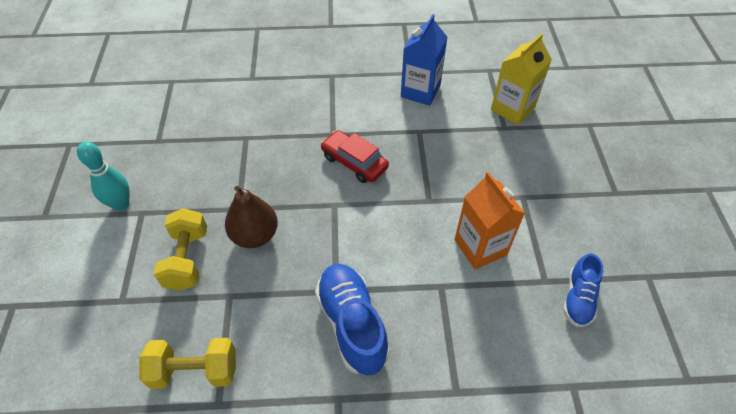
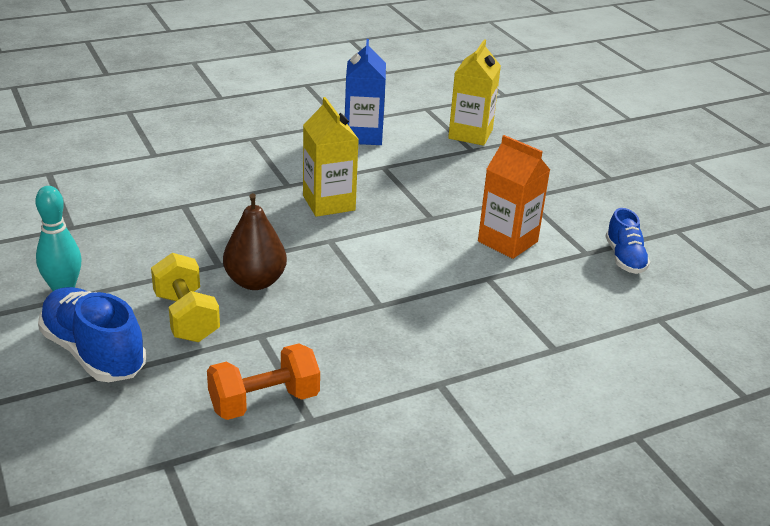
camera: 25 degrees left, 20 degrees down
yellow dumbbell [139,338,236,389] -> orange dumbbell [207,344,320,420]
blue shoe [315,264,389,376] -> blue shoe moved to [38,287,146,382]
red car [321,130,389,183] -> yellow carton [303,97,358,217]

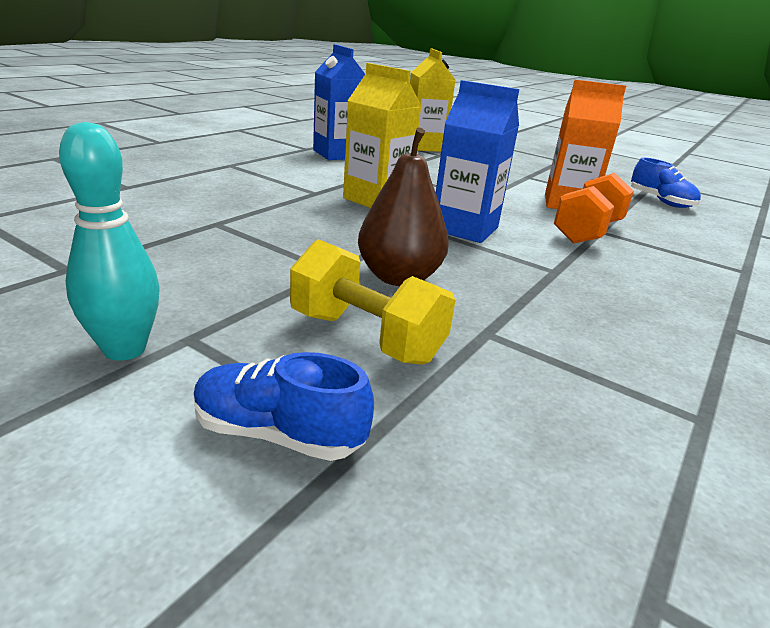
camera: 30 degrees left, 5 degrees down
blue shoe [38,287,146,382] -> blue shoe [193,352,374,461], size x0.61
orange dumbbell [207,344,320,420] -> orange dumbbell moved to [554,173,634,244]
none -> blue carton [436,80,519,243]

